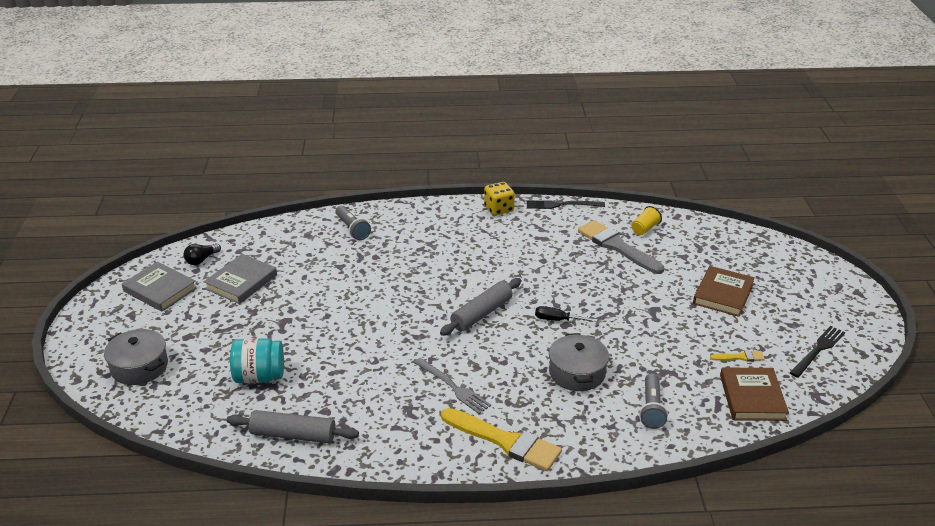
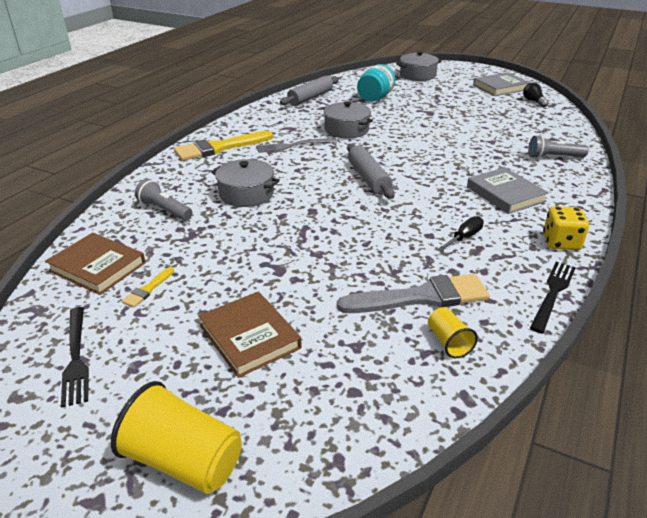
camera: 120 degrees right, 0 degrees up
grey book [204,254,277,304] -> grey book moved to [467,167,549,214]
black screwdriver [535,306,598,322] -> black screwdriver moved to [438,216,484,251]
none -> yellow cup [111,381,242,494]
none -> grey pot [323,101,373,138]

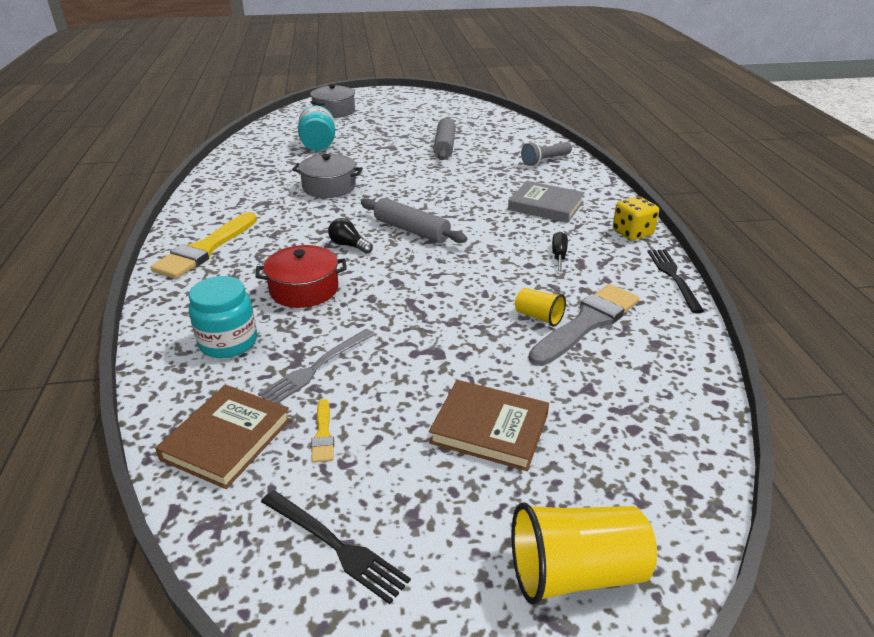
camera: 35 degrees left, 0 degrees up
brown book [45,233,146,295] -> brown book turned 60 degrees counterclockwise [155,385,291,489]
grey flashlight [135,179,193,221] -> turquoise jar [189,276,257,358]
grey pot [211,159,280,207] -> red pot [255,245,347,308]
grey fork [256,138,337,153] -> grey fork moved to [258,329,375,403]
grey rolling pin [280,76,339,106] -> grey rolling pin moved to [433,117,456,160]
yellow cup [428,307,478,358] -> yellow cup moved to [515,288,566,327]
grey book [473,72,530,96] -> none
black light bulb [523,82,549,107] -> black light bulb moved to [328,218,373,254]

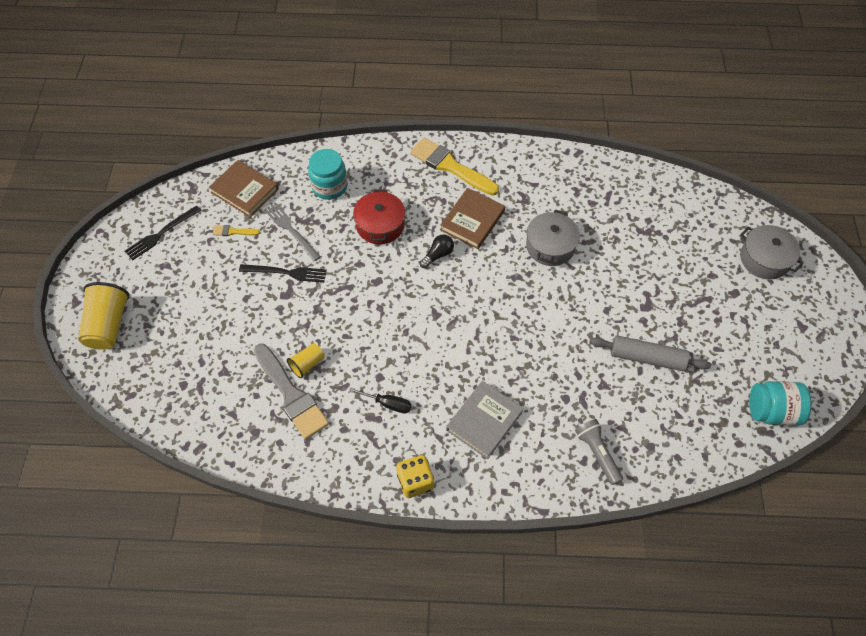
camera: 100 degrees right, 25 degrees up
turquoise jar [298,105,335,151] -> turquoise jar moved to [749,381,811,425]
grey rolling pin [361,198,467,243] -> none
brown book [429,380,549,471] -> brown book moved to [440,188,505,249]
black fork [647,250,704,313] -> black fork moved to [239,264,327,283]

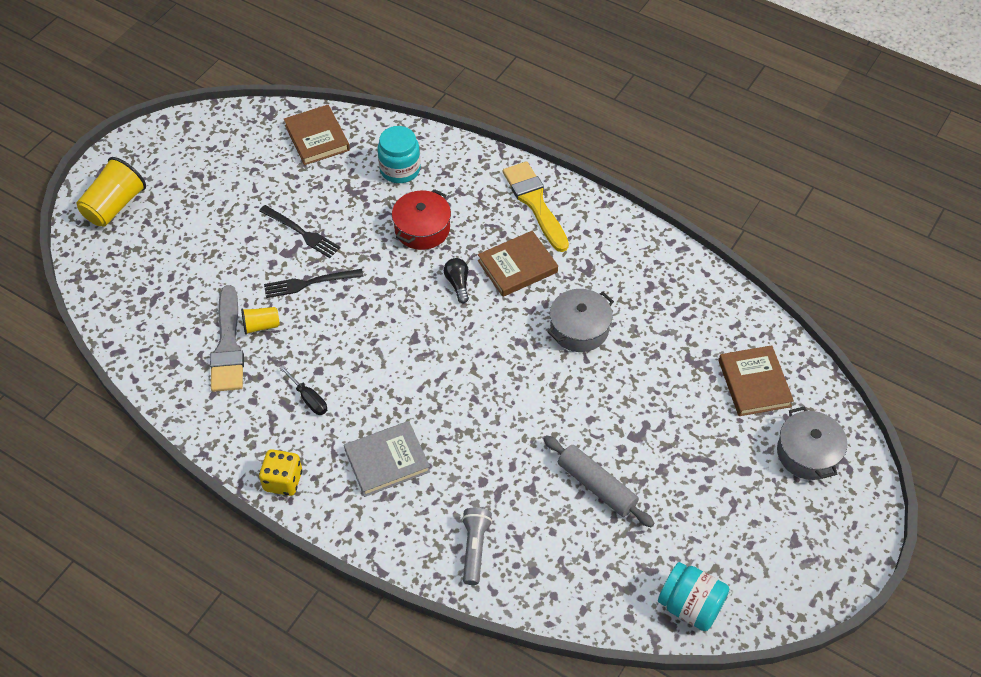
camera: 30 degrees right, 5 degrees down
black fork [125,206,201,260] -> black fork moved to [264,269,364,298]
yellow brush [213,225,260,236] -> none
grey fork [264,202,321,261] -> none
black light bulb [420,234,454,269] -> black light bulb turned 90 degrees counterclockwise [444,258,469,303]
none -> brown book [719,345,794,416]

